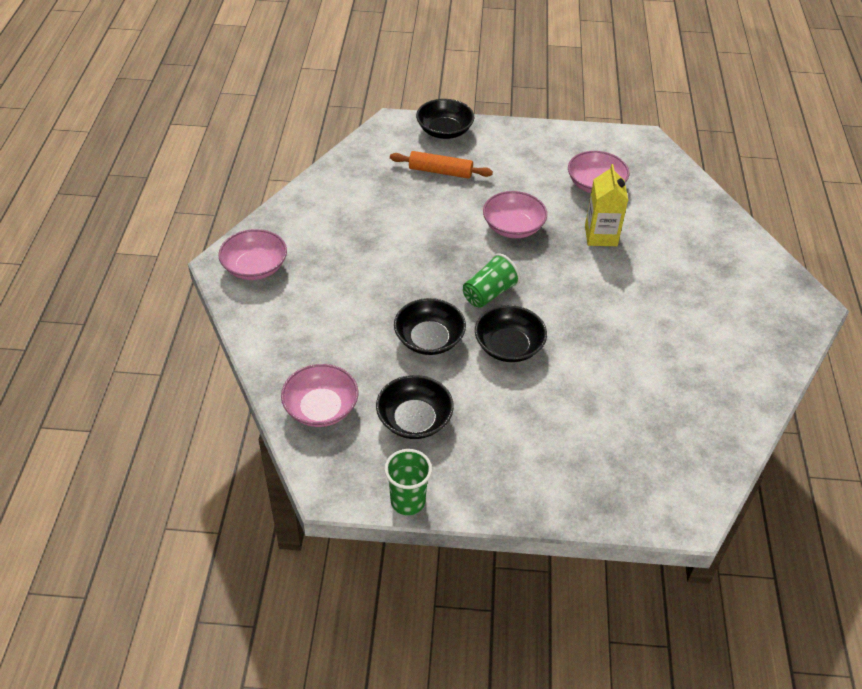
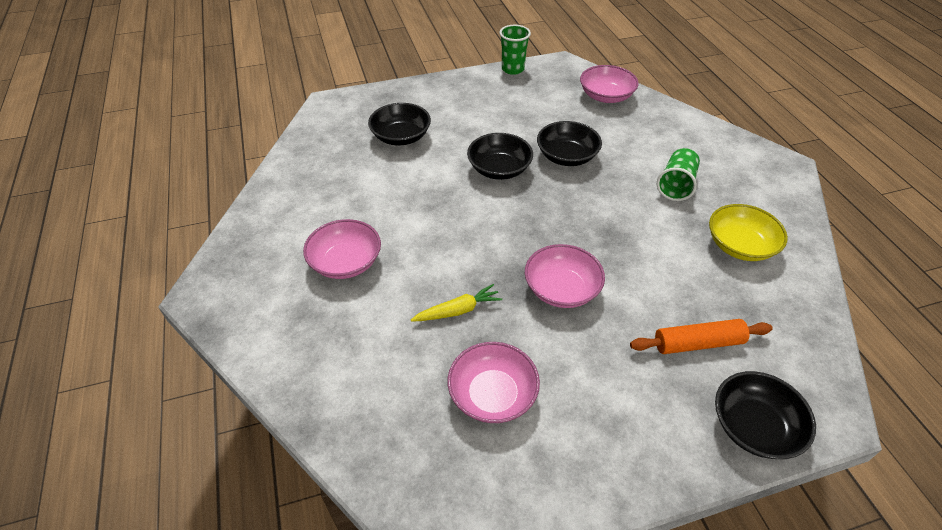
camera: 160 degrees right, 0 degrees up
pink bowl [218,229,287,280] -> pink bowl moved to [303,219,381,279]
black bowl [376,375,454,439] -> black bowl moved to [368,103,431,145]
green cup [463,253,520,308] -> green cup moved to [657,148,700,201]
yellow carton [585,164,628,246] -> yellow carrot [411,284,502,322]
none -> yellow bowl [709,204,788,261]

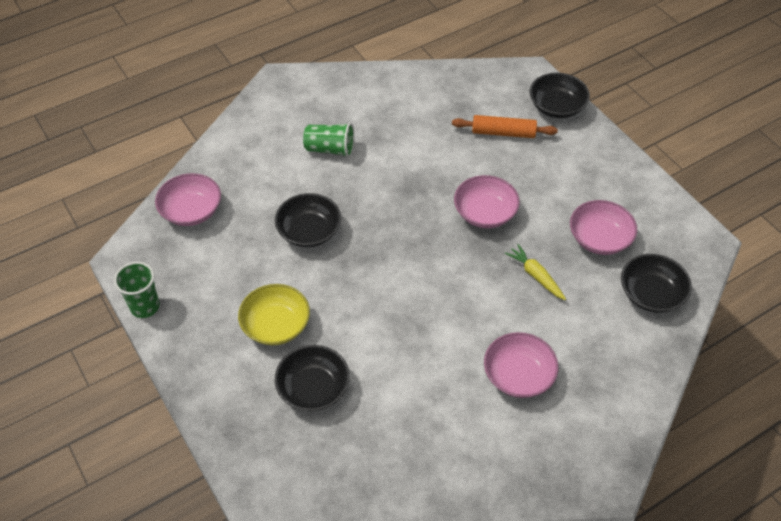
camera: 105 degrees left, 5 degrees up
black bowl [467,133,533,180] -> black bowl moved to [621,254,692,313]
orange rolling pin [630,319,773,354] -> orange rolling pin turned 60 degrees counterclockwise [452,115,558,138]
yellow bowl [709,204,788,261] -> yellow bowl moved to [238,284,310,345]

